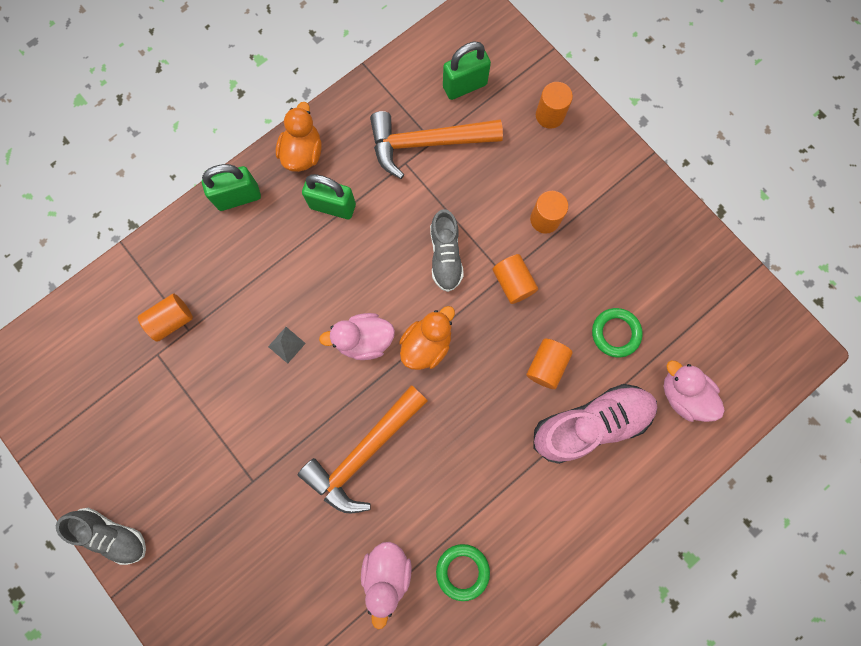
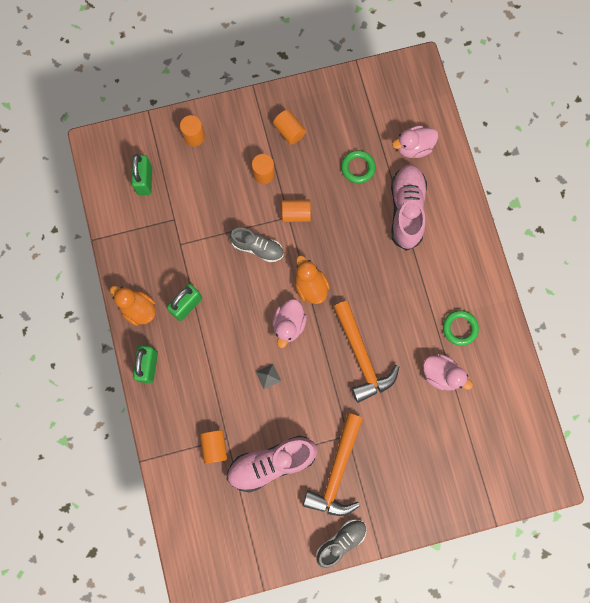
camera: 65 degrees left, 0 degrees up
orange hammer [370,111,503,179] -> orange hammer moved to [303,413,363,516]
orange cylinder [526,339,573,389] -> orange cylinder moved to [273,110,306,145]
none -> pink shoe [227,436,317,493]

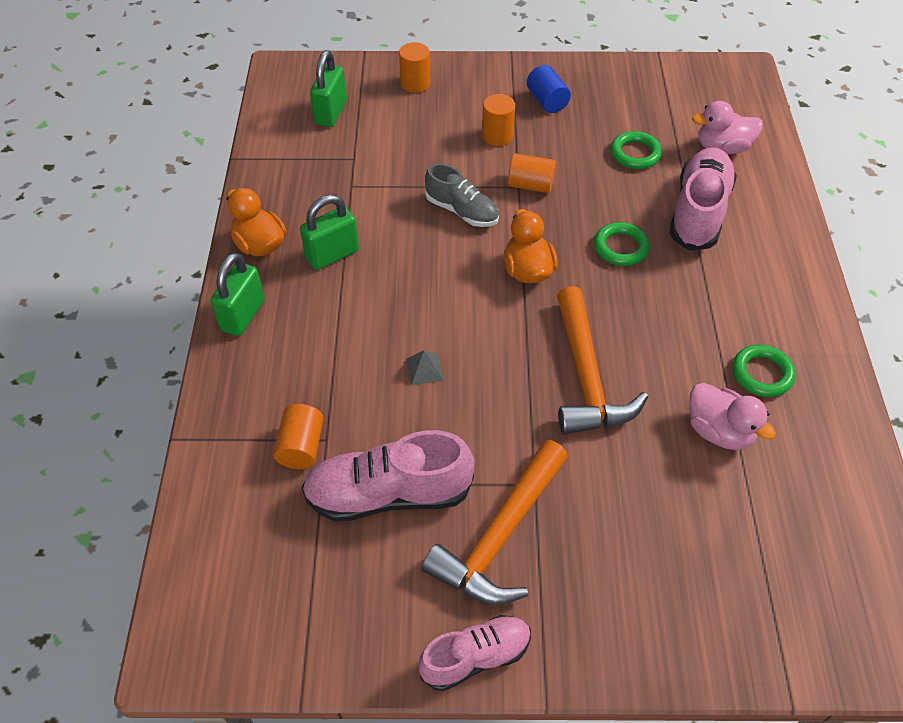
camera: 15 degrees right, 25 degrees down
pink duck [272,299,307,348] -> none
orange cylinder [273,110,306,145] -> blue cylinder [527,65,571,113]
grey shoe [316,519,367,568] -> pink shoe [418,615,531,691]
none -> green ring [594,222,650,266]

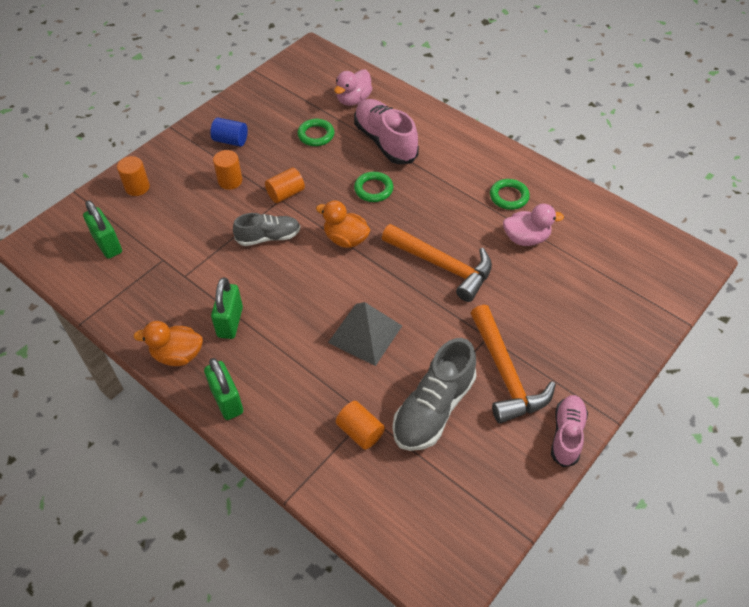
camera: 50 degrees left, 0 degrees up
pink shoe [302,430,475,522] -> grey shoe [393,338,477,451]
grey pyramid [406,350,444,385] -> grey pyramid [328,302,402,366], size x2.26

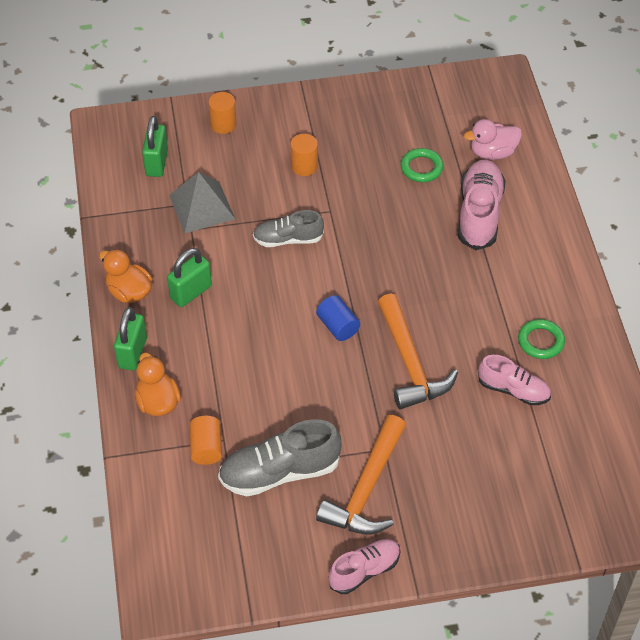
camera: 40 degrees right, 0 degrees up
blue cylinder [210,117,248,147] -> blue cylinder moved to [316,295,360,341]
grey shoe [233,213,300,246] -> grey shoe turned 150 degrees clockwise [253,210,324,247]
orange cylinder [265,168,305,203] -> none
orange duck [316,200,370,248] -> orange duck moved to [135,353,181,416]
grey pyramid [328,302,402,366] -> grey pyramid moved to [169,172,235,233]
green ring [354,172,393,202] -> none
pink duck [503,204,564,246] -> pink shoe [478,355,551,405]

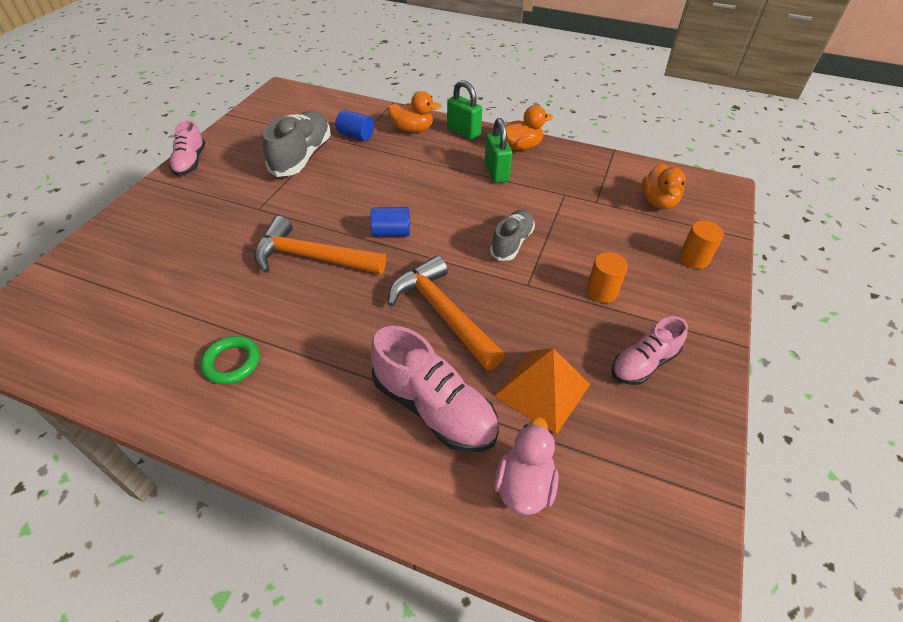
camera: 120 degrees right, 5 degrees down
green padlock [142,116,168,177] -> orange duck [642,164,686,209]
grey pyramid [169,172,235,233] -> none
orange cylinder [190,416,222,465] -> blue cylinder [336,110,374,141]
orange hammer [316,415,406,534] -> orange hammer moved to [388,256,505,371]
green ring [401,148,444,182] -> orange pyramid [494,348,590,435]
pink shoe [478,355,551,405] -> pink shoe moved to [612,316,688,385]

